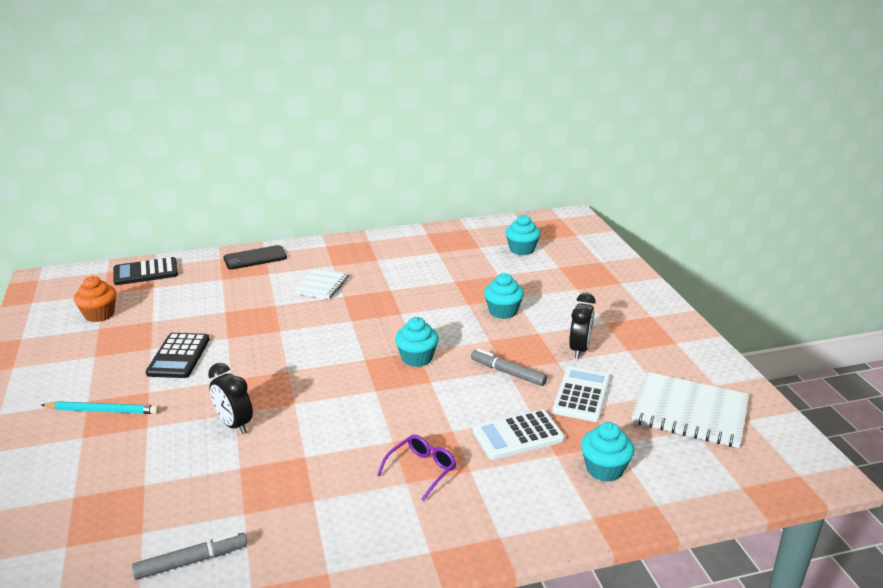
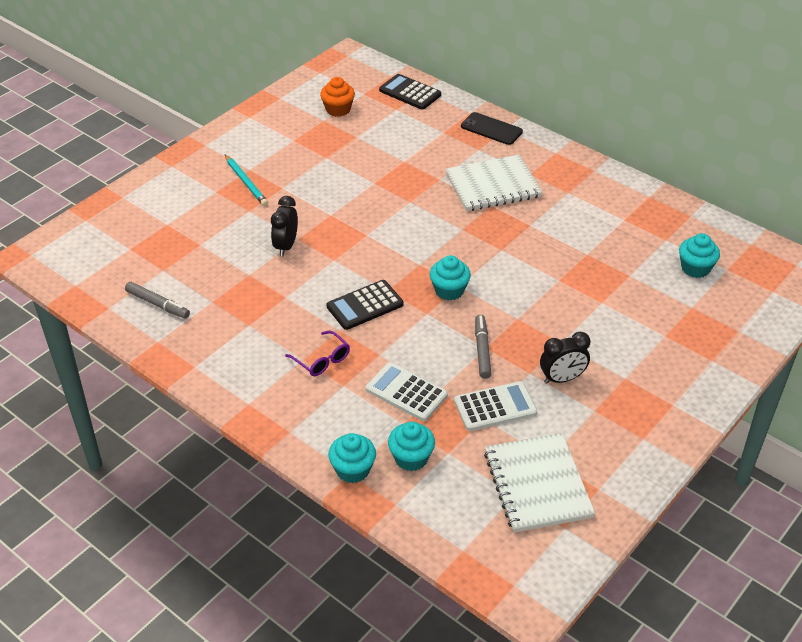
camera: 55 degrees right, 15 degrees up
black calculator [146,333,210,378] -> black calculator moved to [327,280,403,330]
white notebook [293,268,349,299] -> white notebook [445,155,543,211], size x1.68
purple glasses [377,435,456,501] -> purple glasses turned 45 degrees clockwise [285,331,350,376]
turquoise cupcake [484,273,524,319] -> turquoise cupcake moved to [328,433,376,483]

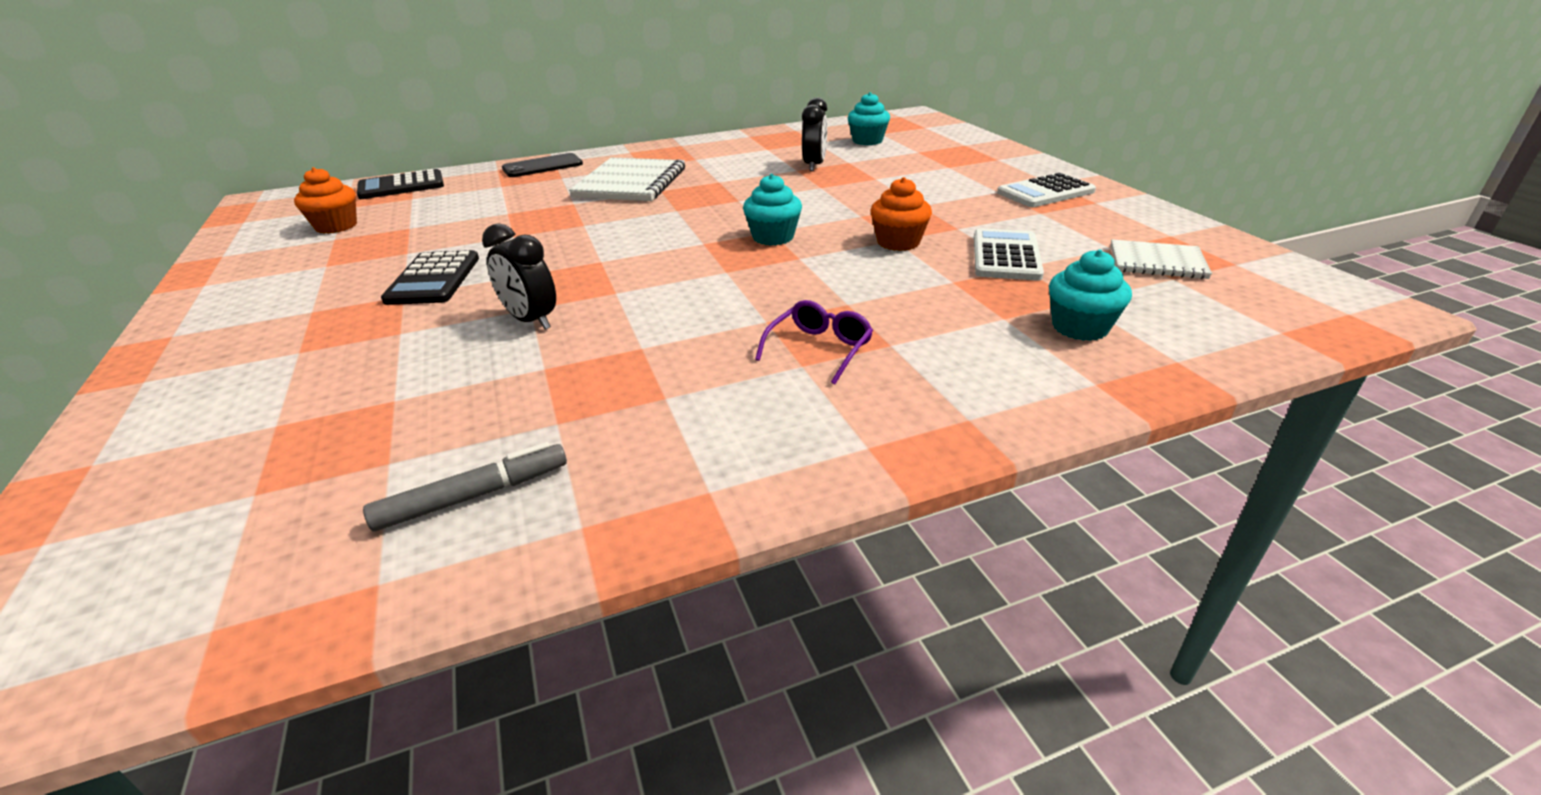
camera: 60 degrees left, 10 degrees down
turquoise pencil [225,155,268,206] -> none
purple glasses [285,331,350,376] -> purple glasses turned 45 degrees counterclockwise [755,300,873,385]
black calculator [327,280,403,330] -> black calculator moved to [381,250,479,305]
turquoise cupcake [328,433,376,483] -> none
white calculator [366,362,448,421] -> white calculator moved to [997,173,1096,207]
grey marker [475,315,491,379] -> orange cupcake [870,177,932,251]
white notebook [484,433,595,533] -> white notebook [1111,239,1212,279], size x0.59
black clock [540,332,590,384] -> black clock moved to [802,97,827,171]

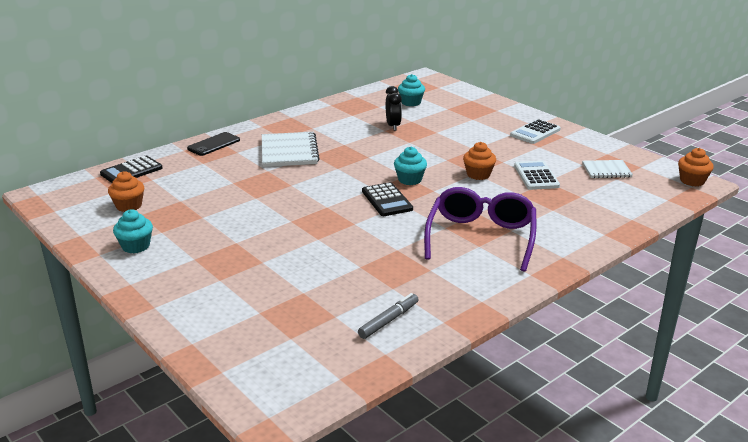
camera: 20 degrees left, 5 degrees down
black calculator [381,250,479,305] -> black calculator moved to [362,182,413,216]
black clock [482,223,556,330] -> none
purple glasses [755,300,873,385] -> purple glasses [424,187,536,272], size x2.24
turquoise cupcake [1049,250,1132,341] -> turquoise cupcake moved to [113,209,153,253]
none -> orange cupcake [678,148,714,186]

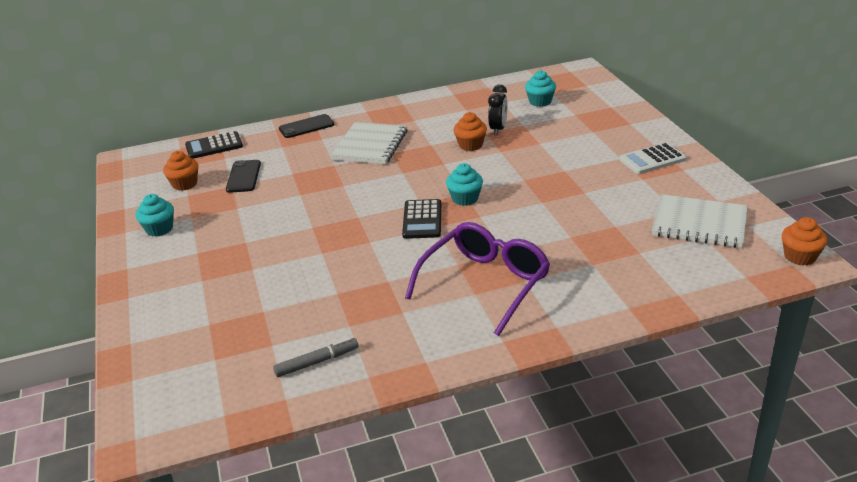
camera: 25 degrees right, 5 degrees up
orange cupcake [463,142,496,180] -> orange cupcake moved to [454,112,487,151]
white calculator [514,160,560,190] -> none
white notebook [582,160,633,178] -> white notebook [652,194,748,248], size x1.68
none -> black phone [226,160,261,193]

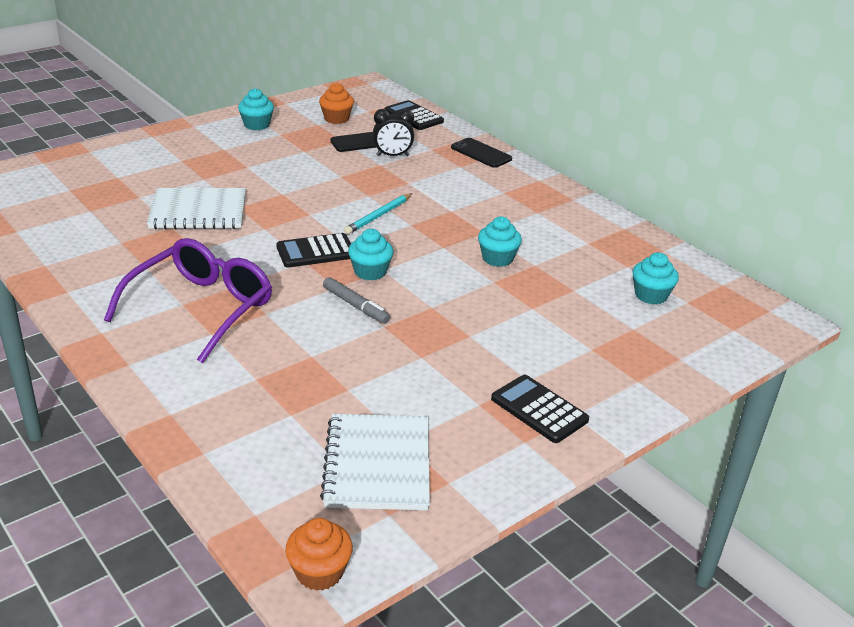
camera: 65 degrees right, 0 degrees up
grey marker [273,337,358,377] -> grey marker moved to [323,277,390,324]
white notebook [331,122,407,164] -> white notebook moved to [147,188,246,229]
purple glasses [405,222,550,336] -> purple glasses turned 75 degrees counterclockwise [104,238,272,363]
orange cupcake [454,112,487,151] -> turquoise cupcake [478,216,522,267]
black clock [488,84,508,135] -> black clock moved to [373,109,414,156]
white calculator [619,143,687,174] -> black calculator [491,375,589,443]
none -> turquoise pencil [344,193,412,234]

